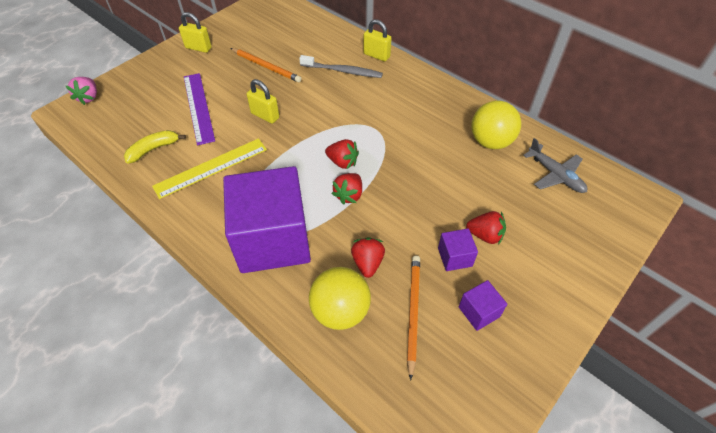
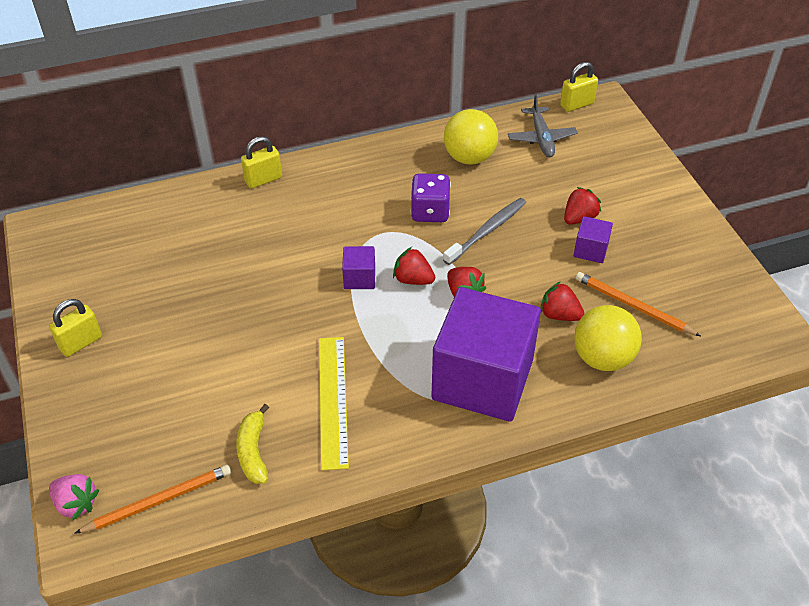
camera: 60 degrees left, 5 degrees down
purple ruler [184,73,215,145] -> none
orange pencil [230,48,301,82] -> orange pencil moved to [74,465,231,534]
yellow padlock [246,79,279,124] -> yellow padlock moved to [560,62,598,112]
grey toothbrush [299,55,383,78] -> grey toothbrush moved to [443,198,526,265]
red strawberry [325,139,359,169] -> red strawberry turned 120 degrees counterclockwise [393,247,435,285]
purple cube [459,280,507,331] -> purple cube moved to [342,246,375,289]
grey plane [523,138,587,193] -> grey plane turned 90 degrees clockwise [508,95,578,157]
none -> purple dice [411,173,451,222]

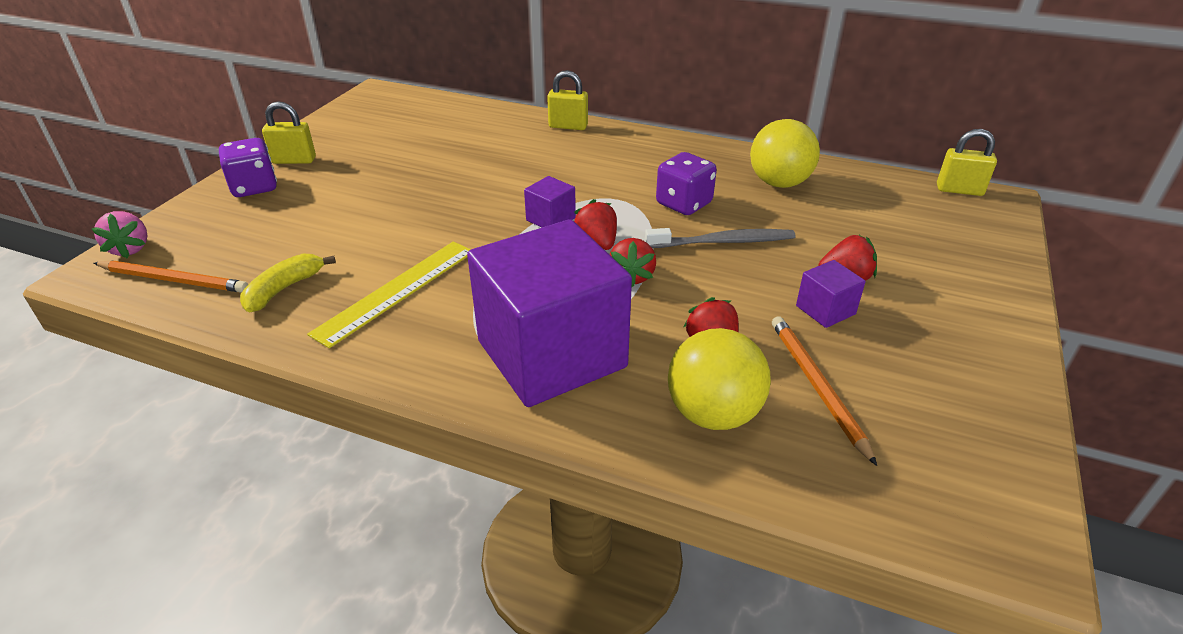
camera: 40 degrees right, 10 degrees down
grey plane [508,95,578,157] -> none
none -> purple dice [219,138,277,197]

